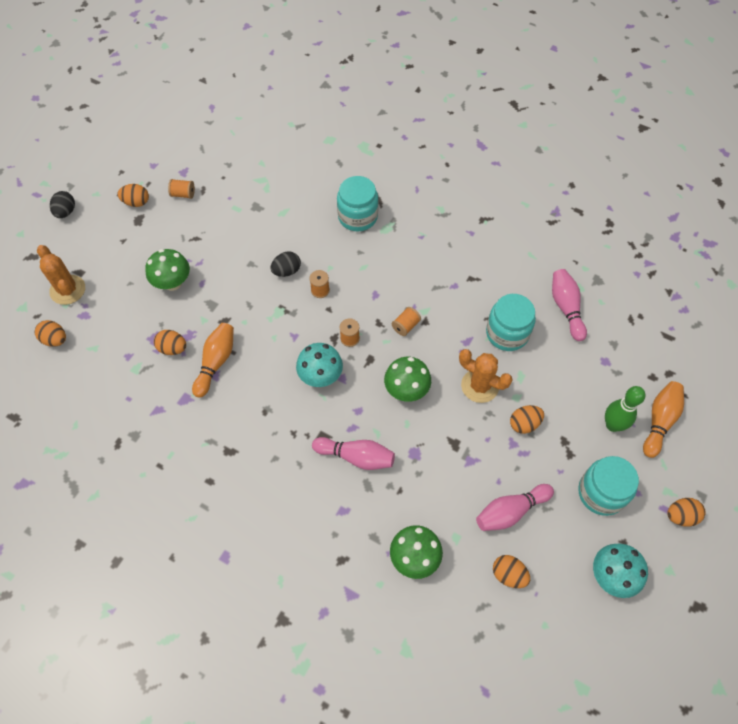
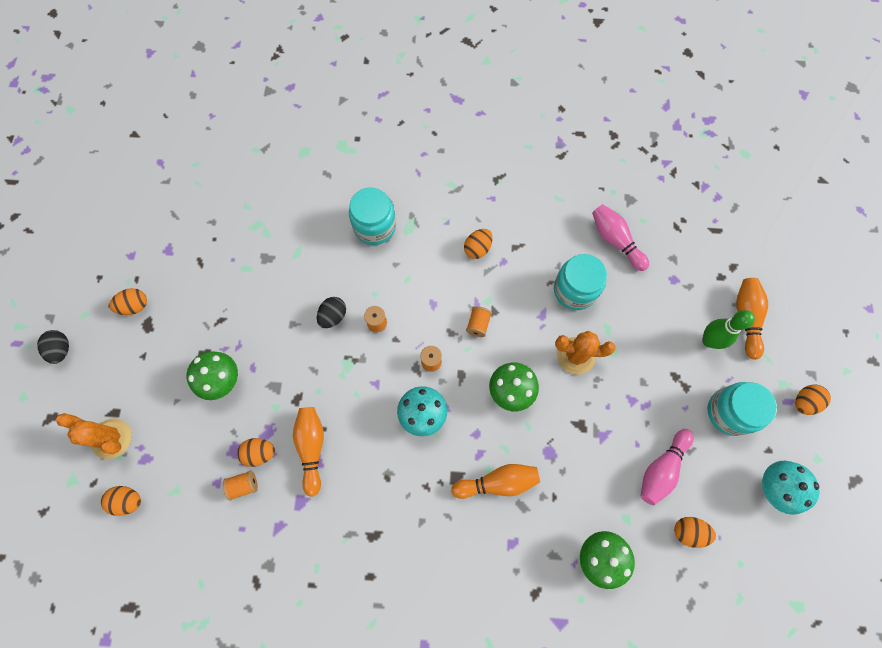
camera: 25 degrees left, 10 degrees up
orange spool [168,179,195,199] -> orange spool moved to [223,470,258,500]
pink bowling pin [312,437,395,470] -> orange bowling pin [451,464,540,499]
orange egg [510,405,544,434] -> orange egg moved to [464,229,493,259]

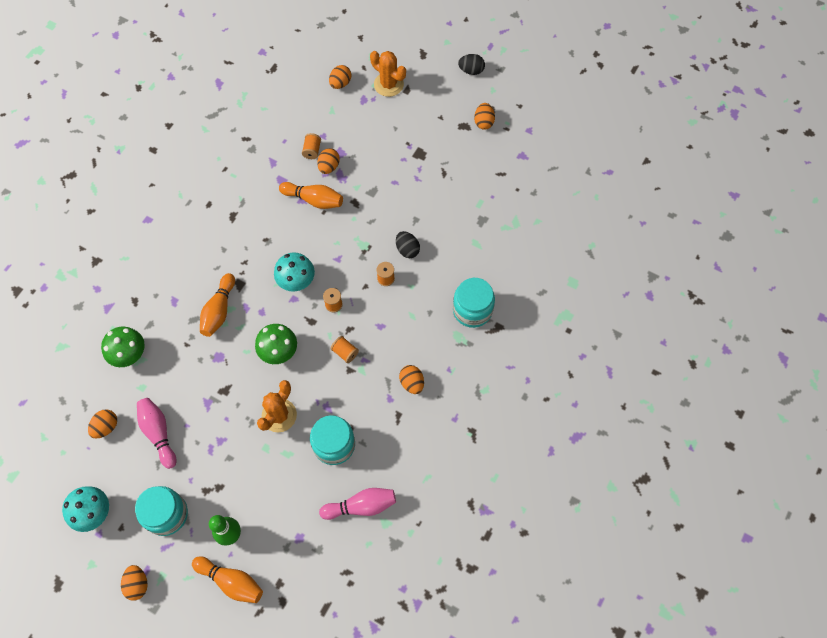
camera: 115 degrees right, 5 degrees down
orange cactus [56,413,132,459] -> orange cactus turned 75 degrees clockwise [370,51,406,97]
green mushroom [186,351,238,400] -> none

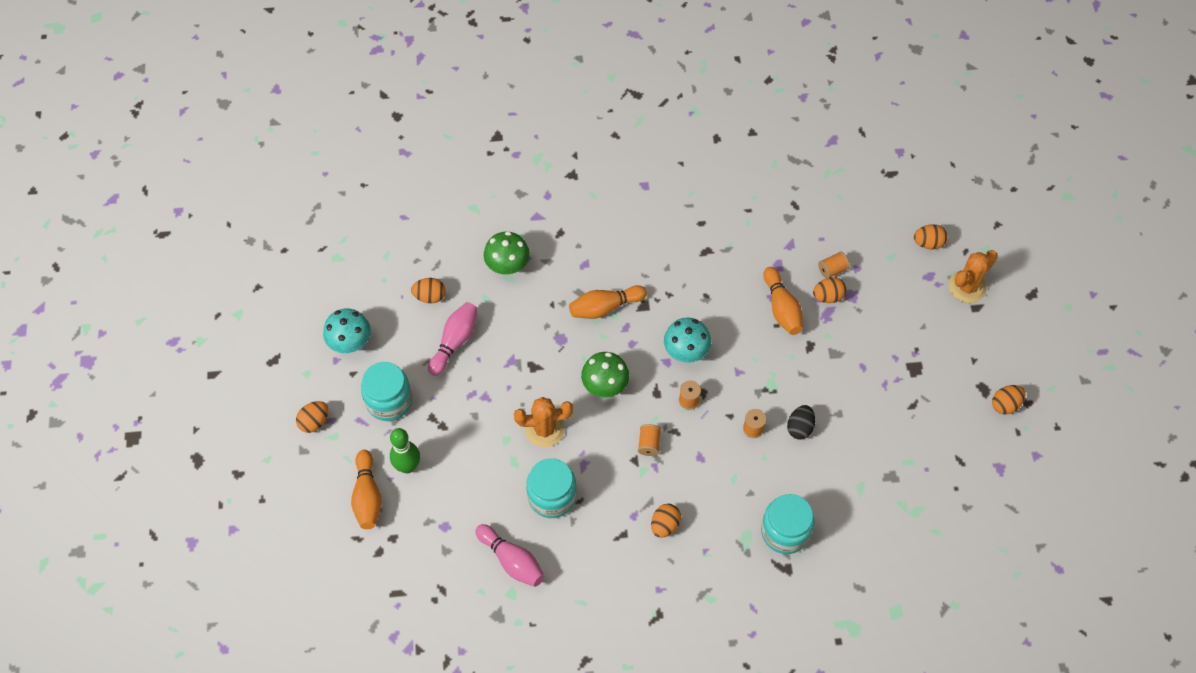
camera: 55 degrees right, 5 degrees down
orange cactus [370,51,406,97] -> orange cactus turned 45 degrees clockwise [949,250,998,303]
black egg [458,54,485,75] -> none

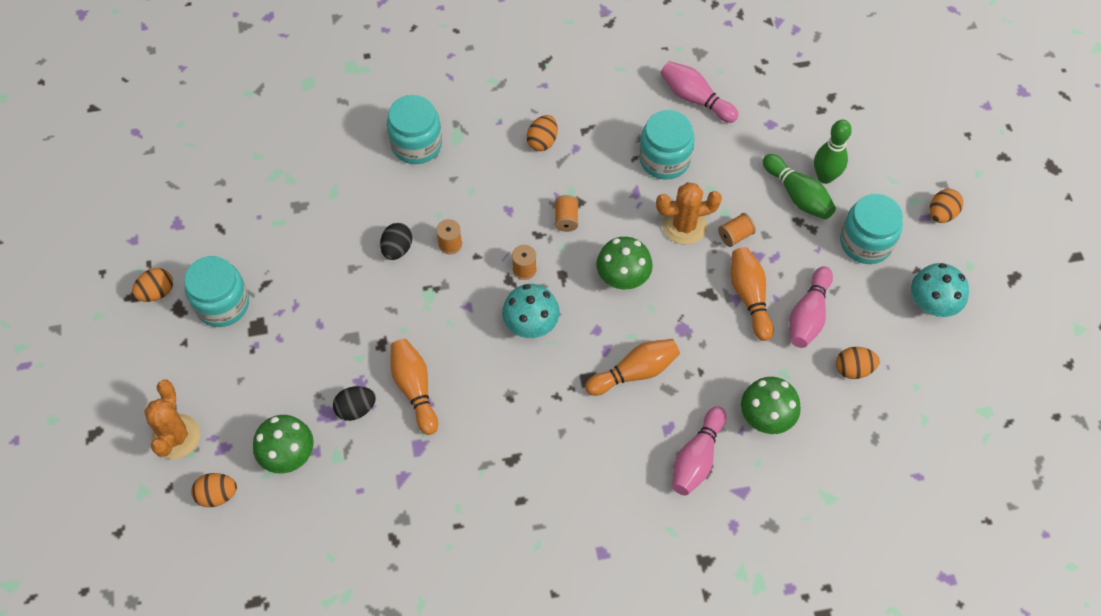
camera: 175 degrees right, 0 degrees up
orange bowling pin [351,450,382,529] -> orange bowling pin moved to [731,247,774,341]
orange egg [813,277,846,303] -> black egg [333,386,376,421]
orange spool [818,251,850,278] -> orange spool moved to [718,213,756,247]
orange cactus [949,250,998,303] -> orange cactus turned 45 degrees counterclockwise [144,380,200,459]
none -> turquoise jar [184,256,249,327]
none -> green mushroom [253,415,314,474]
none -> pink bowling pin [672,406,726,495]
none -> green bowling pin [763,154,836,219]

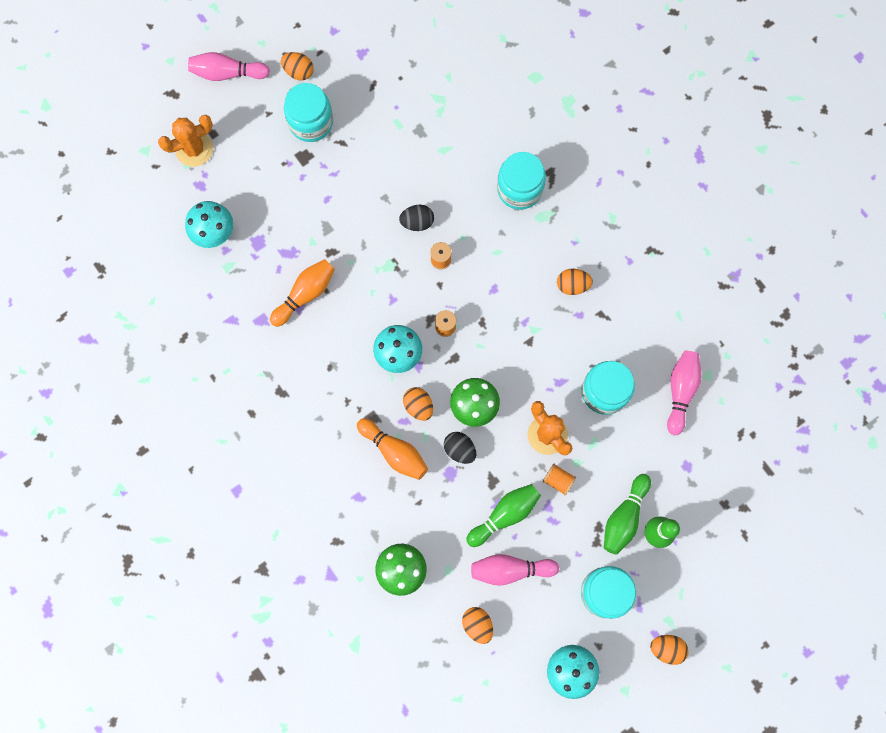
camera: 65 degrees right, 15 degrees up
orange egg [191,473,237,507] -> orange egg moved to [403,387,433,421]
green mushroom [253,415,314,474] -> turquoise mushroom [185,201,233,248]
black egg [333,386,376,421] -> black egg moved to [444,432,476,464]
orange spool [554,195,579,232] -> none
pink bowling pin [672,406,726,495] -> pink bowling pin moved to [188,52,270,81]
orange bowling pin [731,247,774,341] -> green bowling pin [466,484,541,547]

